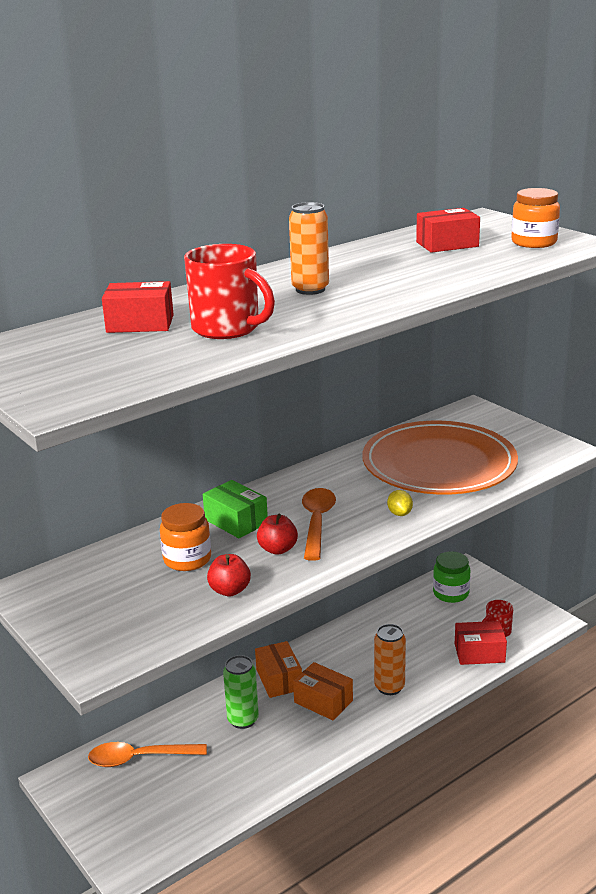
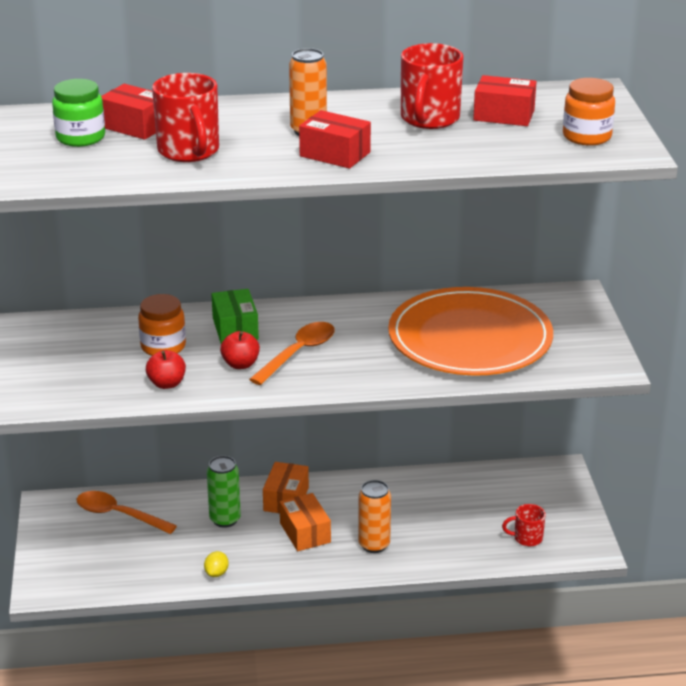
camera: 30 degrees right, 5 degrees up
yellow lemon [387,490,413,516] -> yellow lemon moved to [204,551,229,577]
green jar [433,551,470,603] -> green jar moved to [52,79,105,147]
red box [455,621,507,665] -> red box moved to [299,110,371,169]
none -> red mug [401,43,463,129]

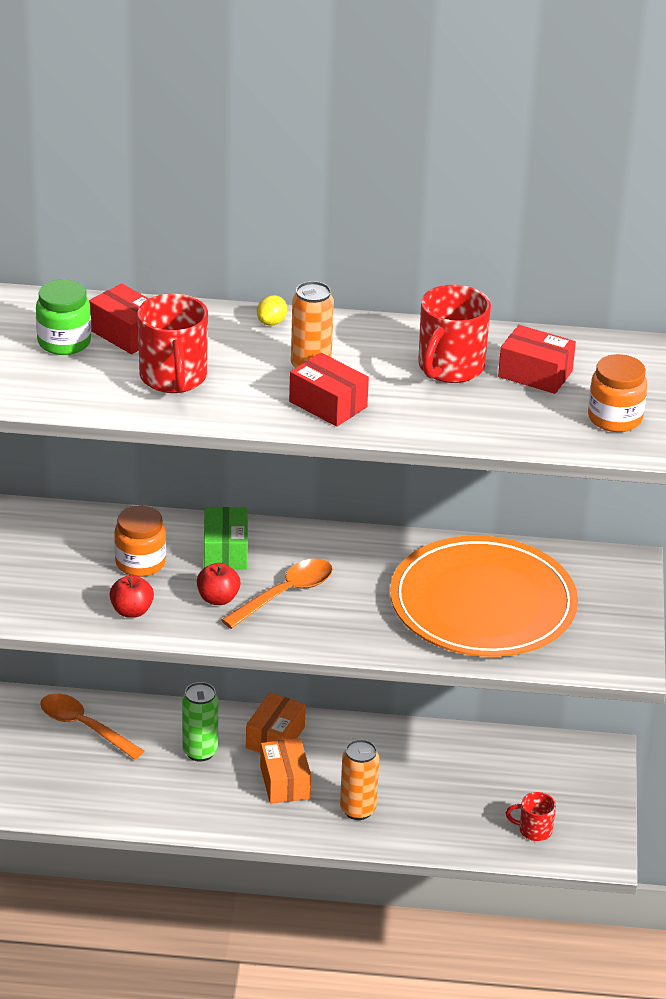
camera: 10 degrees right, 5 degrees up
yellow lemon [204,551,229,577] -> yellow lemon moved to [257,295,287,326]

